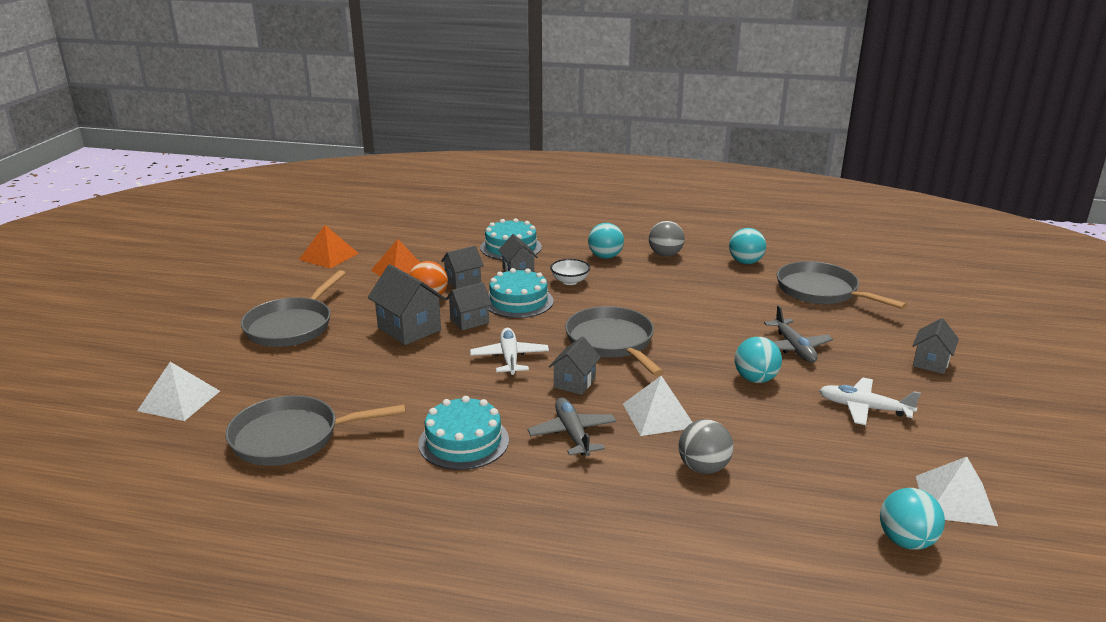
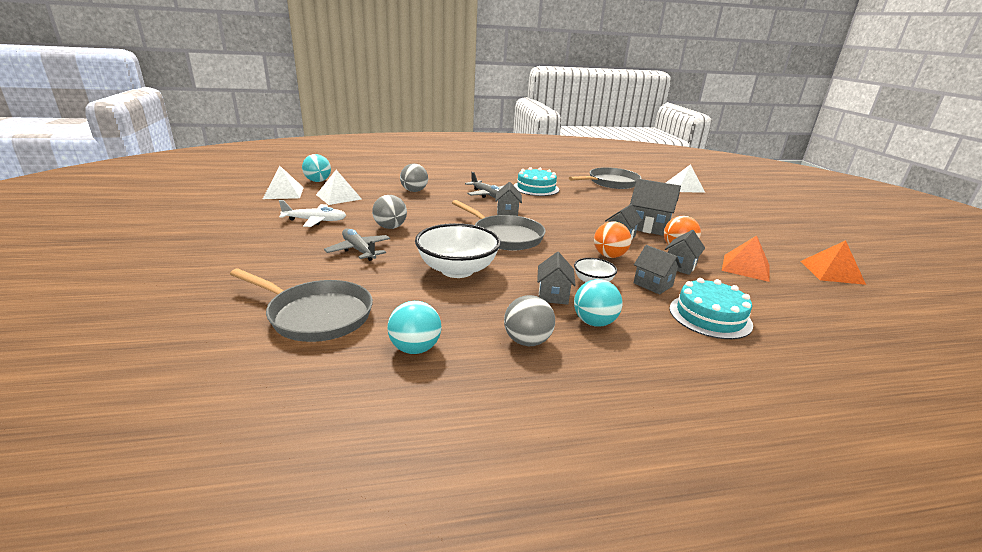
camera: 155 degrees right, 0 degrees up
grey pan [241,270,346,347] -> none
white plane [470,328,549,375] -> none
turquoise cake [488,268,553,318] -> orange ball [594,221,631,258]
white pyramid [623,376,693,436] -> white pyramid moved to [316,170,362,205]
turquoise ball [735,337,782,383] -> grey ball [372,195,407,229]
grey house [912,318,959,374] -> grey house moved to [537,252,576,305]
none -> white bowl [415,223,501,278]

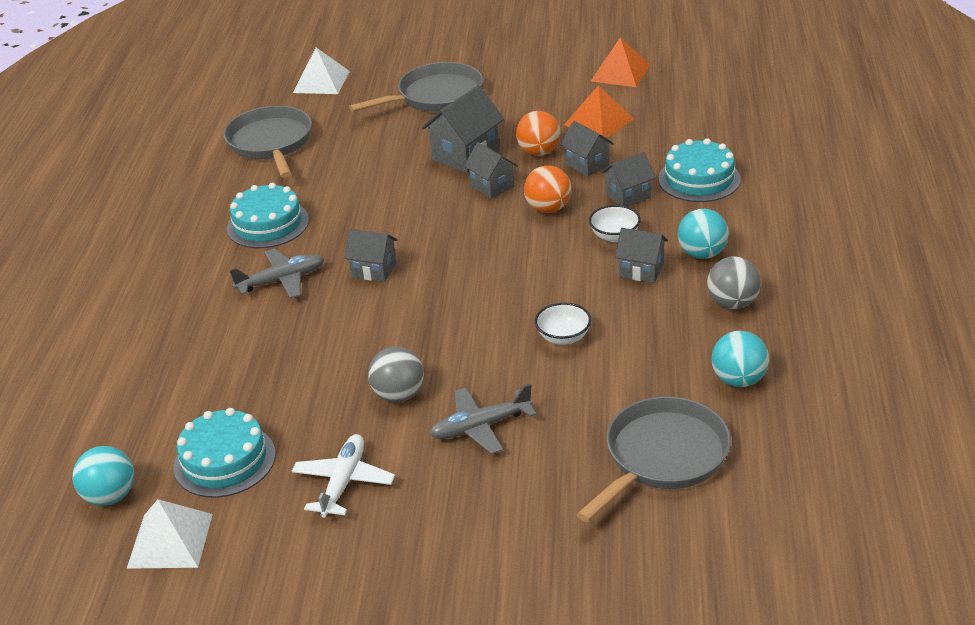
camera: 70 degrees left, 10 degrees up
white pyramid [316,170,362,205] -> turquoise cake [173,408,275,498]
grey ball [400,163,428,192] -> none
white bowl [415,223,501,278] -> white bowl [535,303,591,345], size x0.50
grey pan [452,200,546,251] -> grey pan moved to [349,62,483,112]

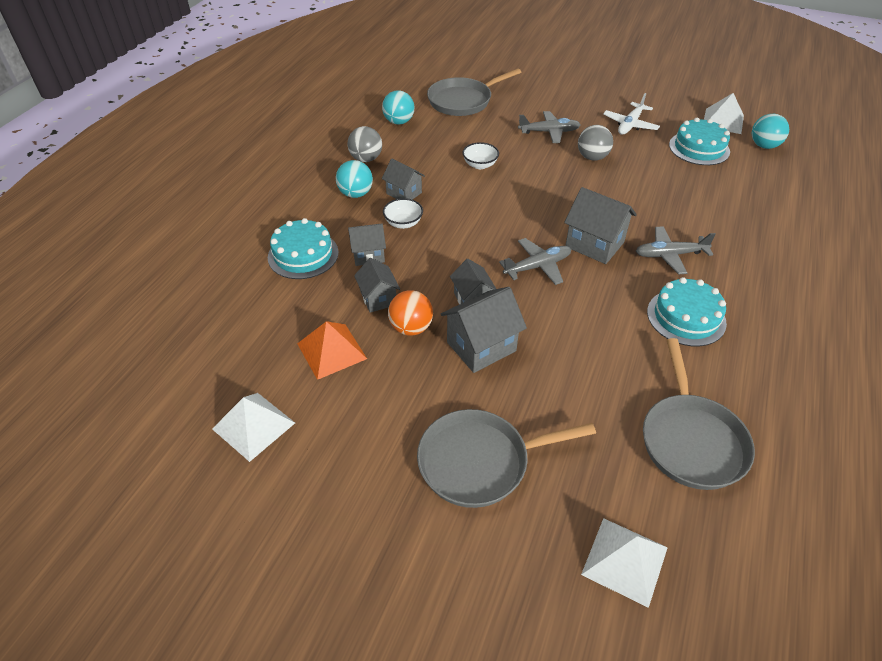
camera: 165 degrees left, 10 degrees up
grey house [344,229,398,282] -> grey house [564,187,637,264], size x1.57
orange ball [524,165,571,213] -> none
orange pyramid [591,38,650,87] -> white pyramid [212,393,295,462]
none -> grey plane [499,238,571,285]

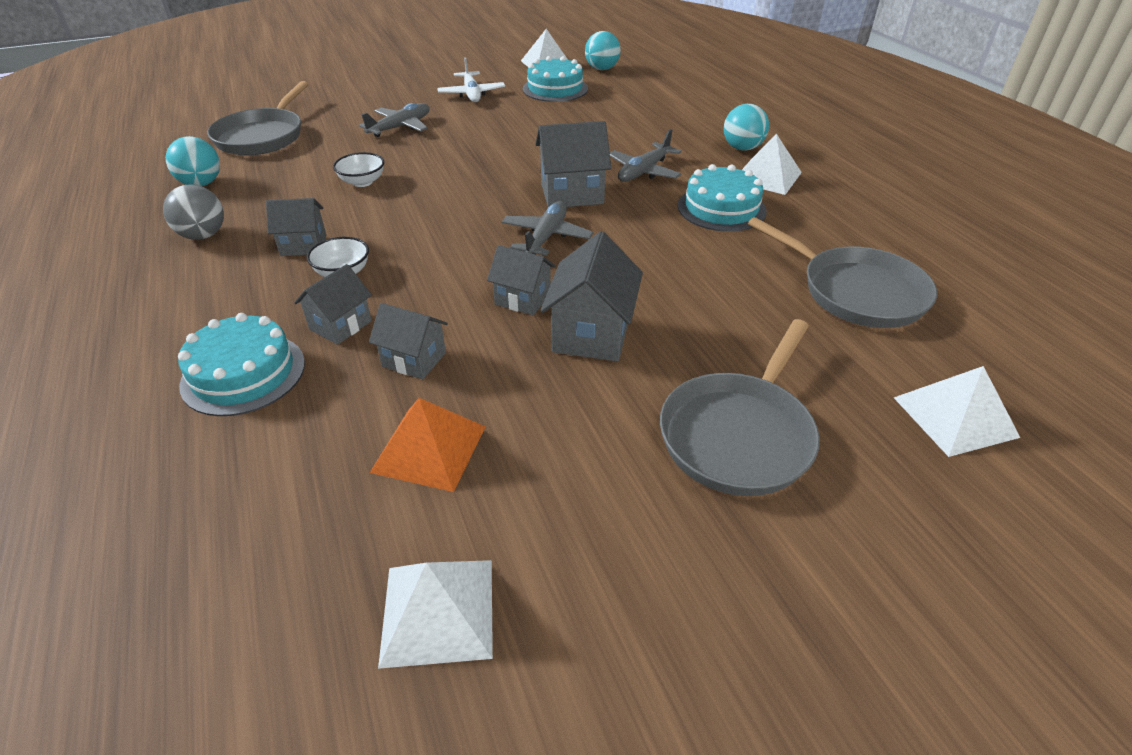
camera: 45 degrees left, 5 degrees down
turquoise ball [336,160,373,198] -> turquoise ball moved to [724,104,769,151]
orange ball [388,290,433,336] -> none
grey ball [578,125,613,161] -> none
none -> white pyramid [742,134,802,195]

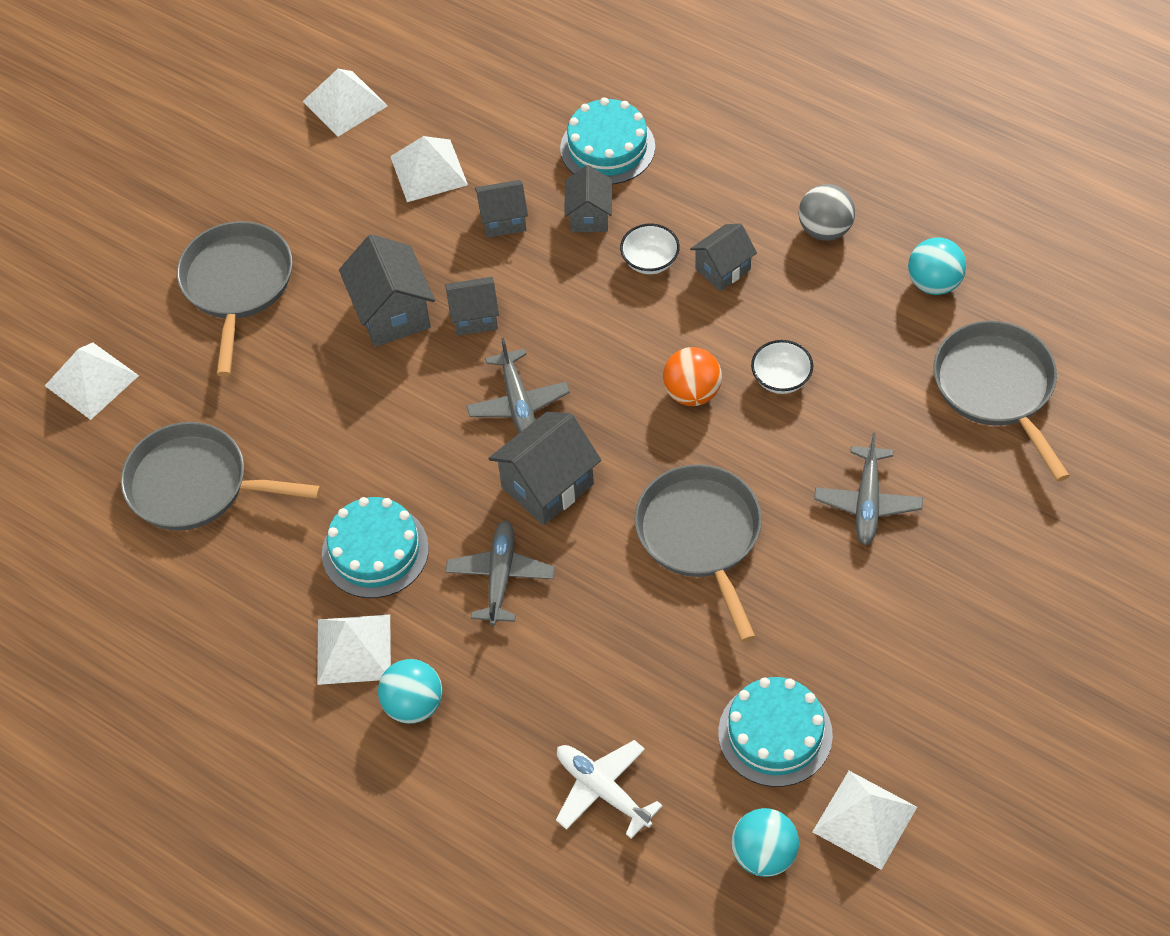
camera: 150 degrees right, 15 degrees up
orange pyramid [370,398,486,492] -> white pyramid [390,136,468,202]
white plane [437,57,505,102] -> white plane moved to [556,740,663,839]
none -> grey pan [635,464,762,642]
none -> orange ball [663,347,722,406]

